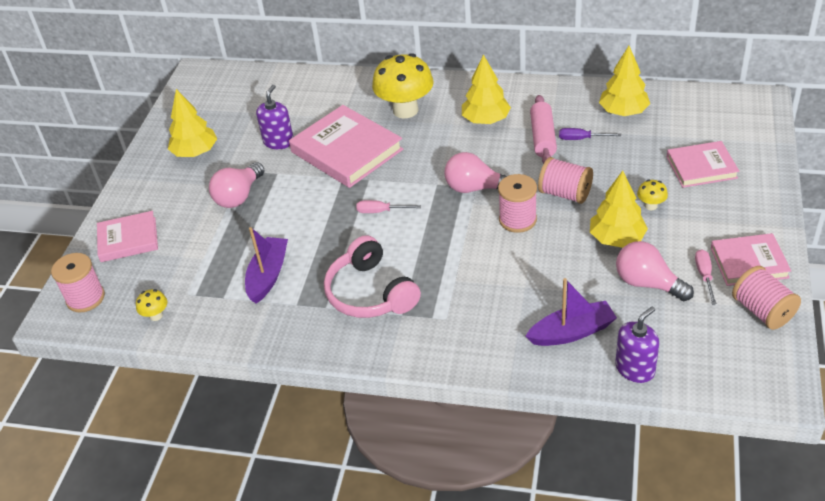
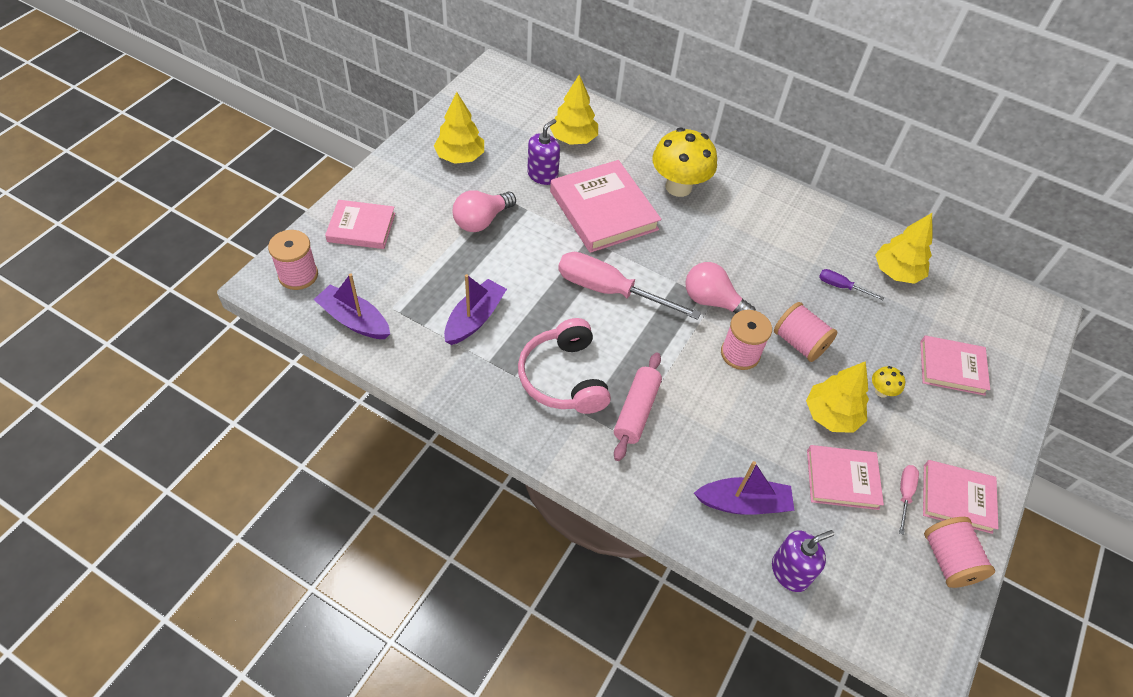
camera: 10 degrees right, 10 degrees up
yellow mushroom [136,289,167,321] -> purple boat [313,274,390,339]
pink screwdriver [356,200,421,213] -> pink screwdriver [558,252,701,320], size x2.20
yellow tree [462,54,511,124] -> yellow tree moved to [550,74,598,145]
pink rolling pin [530,95,557,164] -> pink rolling pin moved to [614,352,662,461]
pink light bulb [616,241,694,301] -> pink book [807,445,884,510]

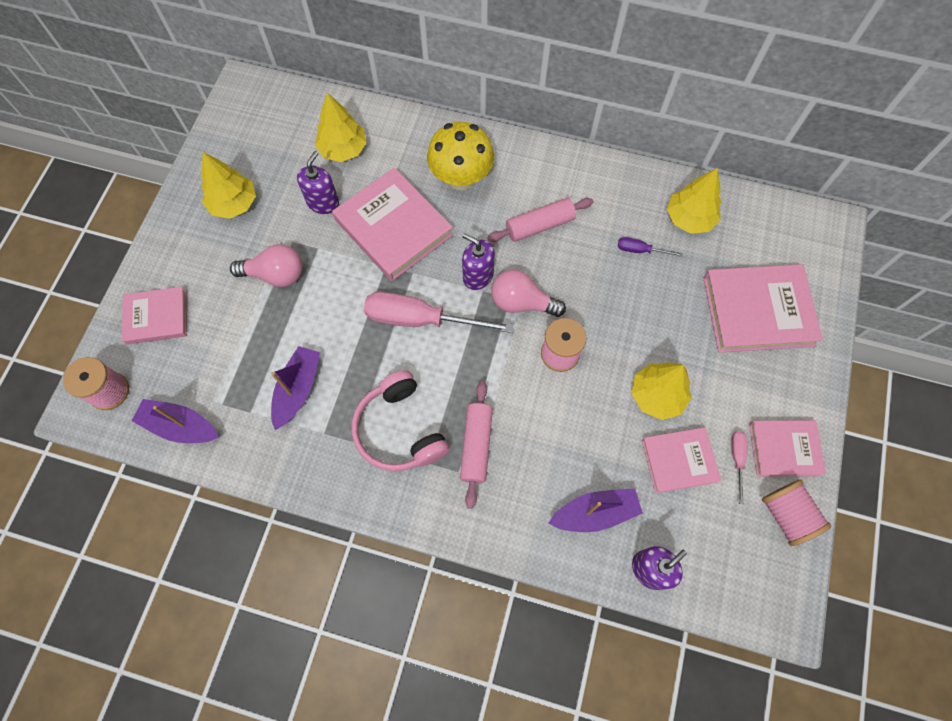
camera: 10 degrees left, 15 degrees up
pink light bulb [453,190,516,232] -> pink light bulb turned 120 degrees counterclockwise [230,244,302,287]
pink spool [774,302,837,362] -> none
yellow mushroom [872,366,905,398] -> none
pink book [920,335,990,396] -> pink book [703,264,823,352], size x1.64
none -> purple soap dispenser [462,233,495,290]
none -> pink rolling pin [487,198,593,242]

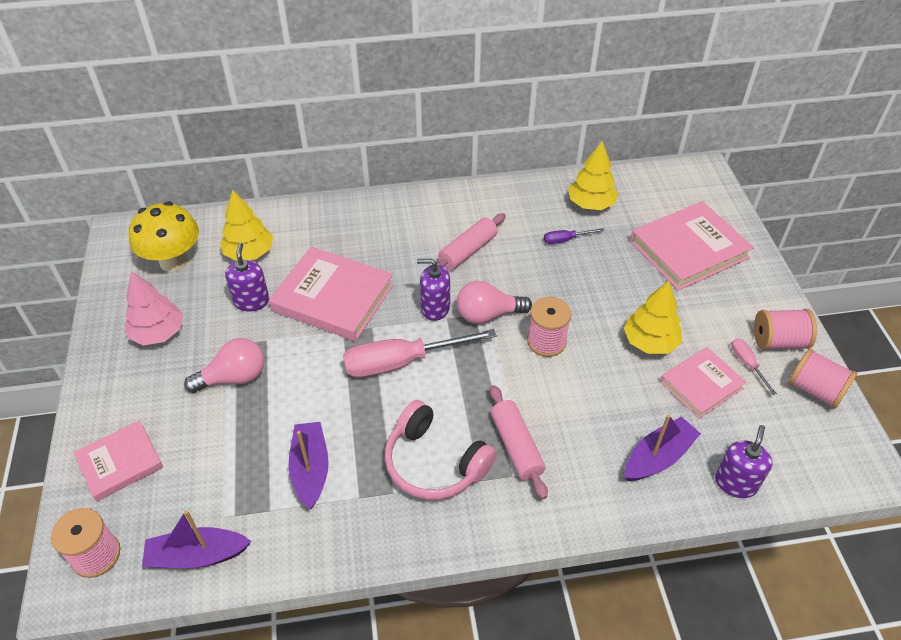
camera: 25 degrees left, 20 degrees down
yellow tree [201,152,256,219] -> pink tree [124,271,183,346]
yellow mushroom [427,122,494,190] -> yellow mushroom moved to [129,202,199,272]
pink book [749,420,826,477] -> pink spool [754,309,817,350]

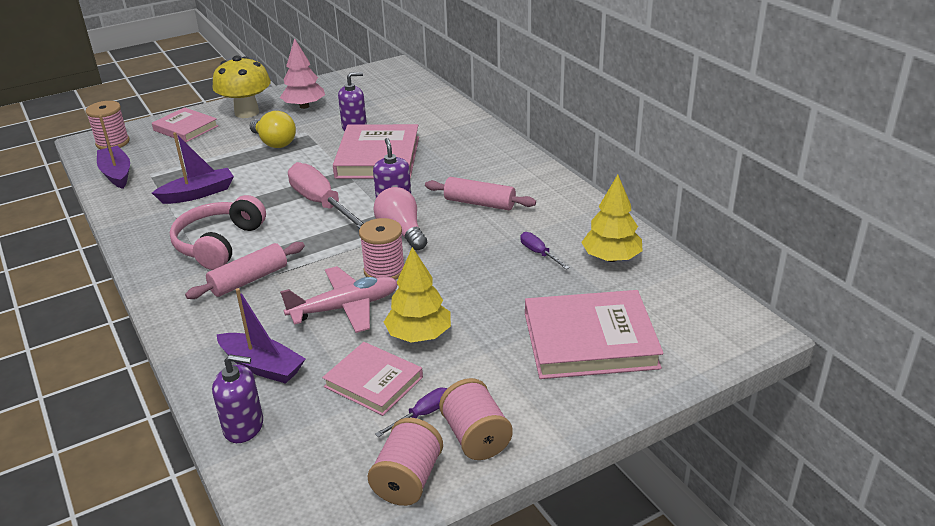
camera: 70 degrees right, 15 degrees down
yellow mushroom [129,202,199,272] -> yellow mushroom moved to [213,55,271,118]
pink light bulb [184,338,264,393] -> yellow light bulb [250,111,296,148]
yellow tree [220,190,273,261] -> none
pink book [630,201,754,291] -> pink book turned 45 degrees counterclockwise [525,290,664,379]
pink screwdriver [732,338,777,395] -> purple screwdriver [375,388,447,437]
none -> pink plane [280,266,398,333]

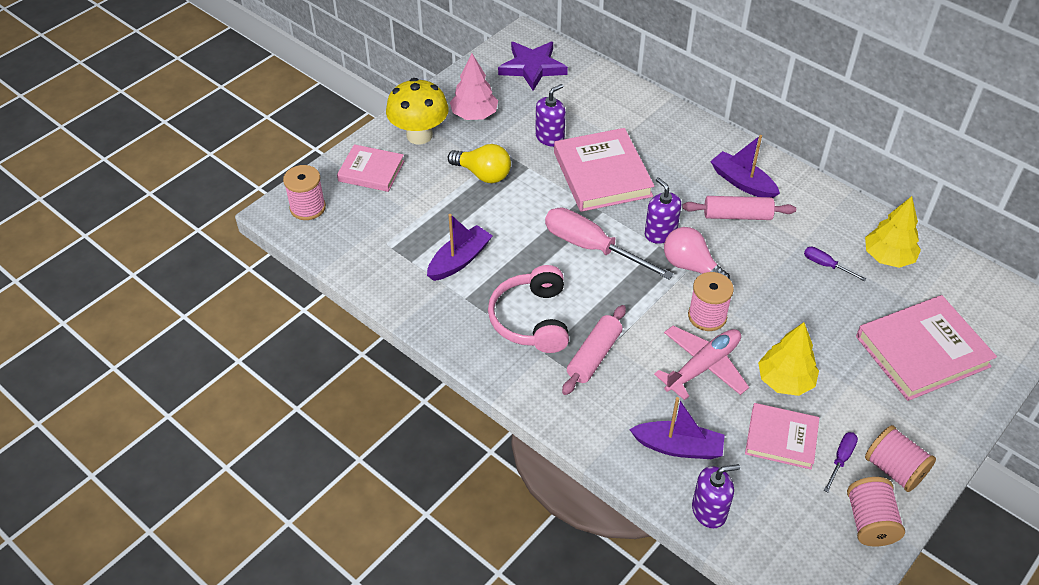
camera: 20 degrees left, 15 degrees up
purple boat [97,115,130,189] -> purple boat moved to [710,135,780,198]
none -> purple star [498,42,568,91]

